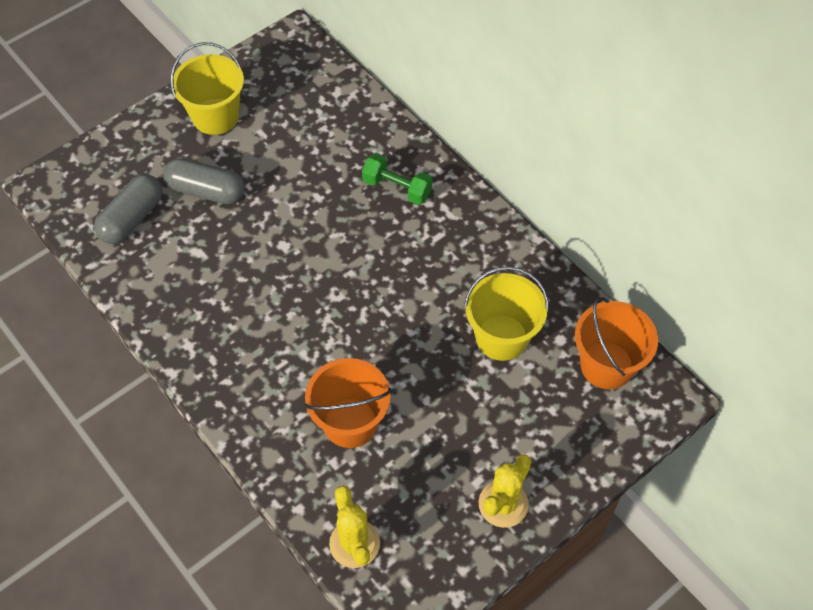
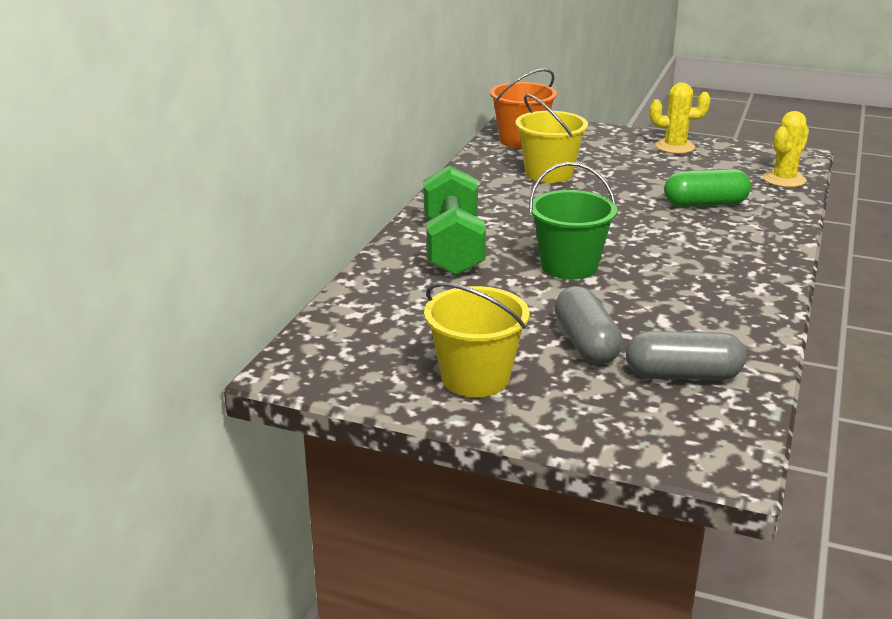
camera: 120 degrees left, 30 degrees down
orange bucket [304,358,391,448] -> green capsule [664,169,751,207]
green dumbbell [362,153,432,205] -> green dumbbell [424,165,486,275], size x1.78
none -> green bucket [529,162,617,279]

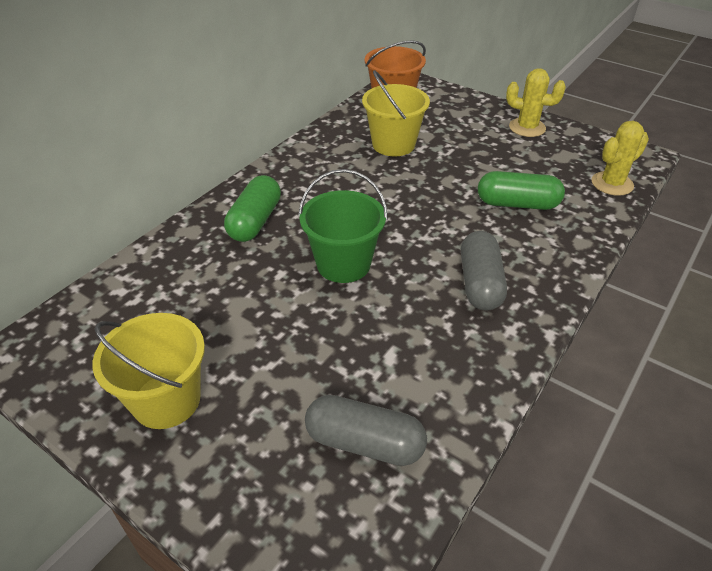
camera: 15 degrees right, 15 degrees up
green dumbbell [424,165,486,275] -> green capsule [224,175,281,242]
grey capsule [554,286,623,364] -> grey capsule moved to [461,231,507,311]

